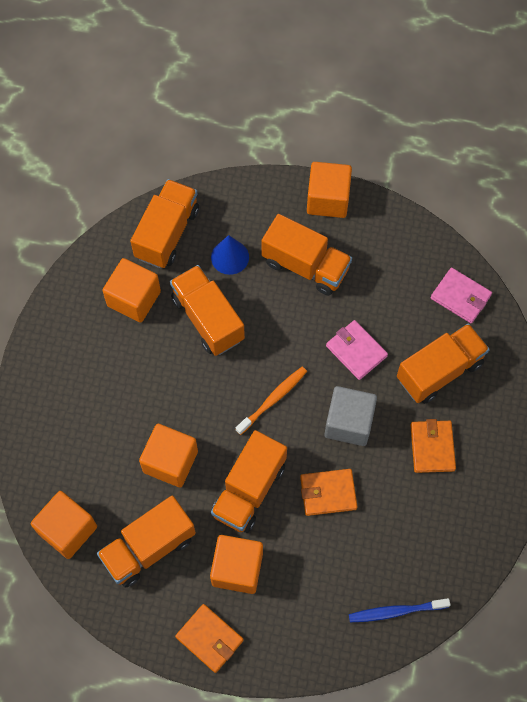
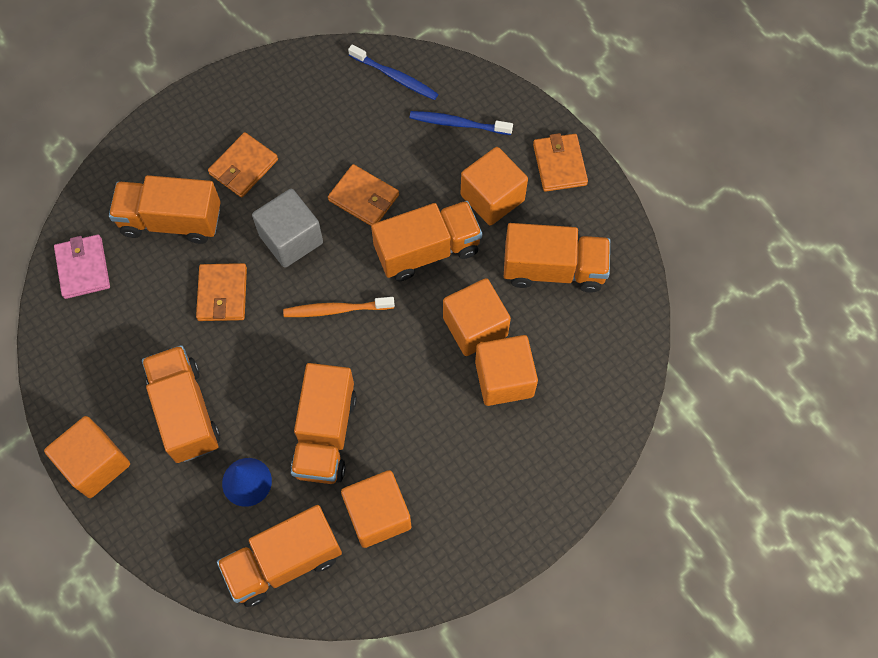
camera: 140 degrees left, 0 degrees up
orange cube [31,491,97,559] -> orange cube moved to [475,335,538,406]
pink wallet [326,320,388,380] -> orange wallet [196,263,247,321]
none -> blue toothbrush [409,111,513,135]

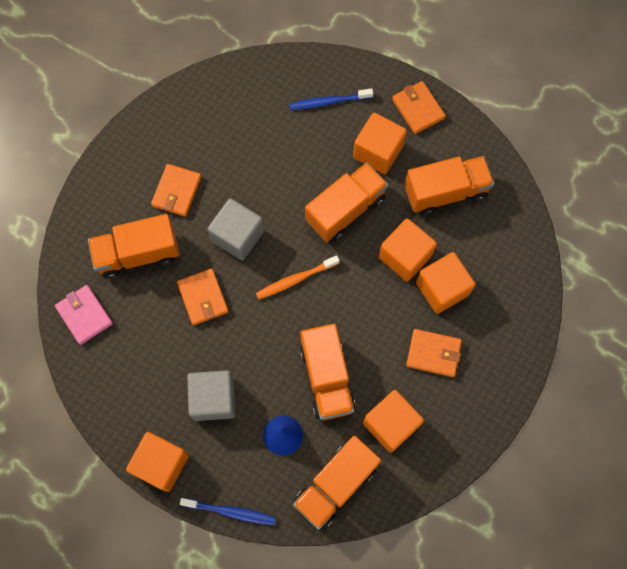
camera: 20 degrees left, 5 degrees up
orange truck [142,345,220,463] -> grey cube [187,370,235,421]
orange wallet [328,164,399,226] -> orange wallet moved to [406,329,462,377]
blue toothbrush [348,44,438,100] -> blue toothbrush moved to [180,498,276,525]

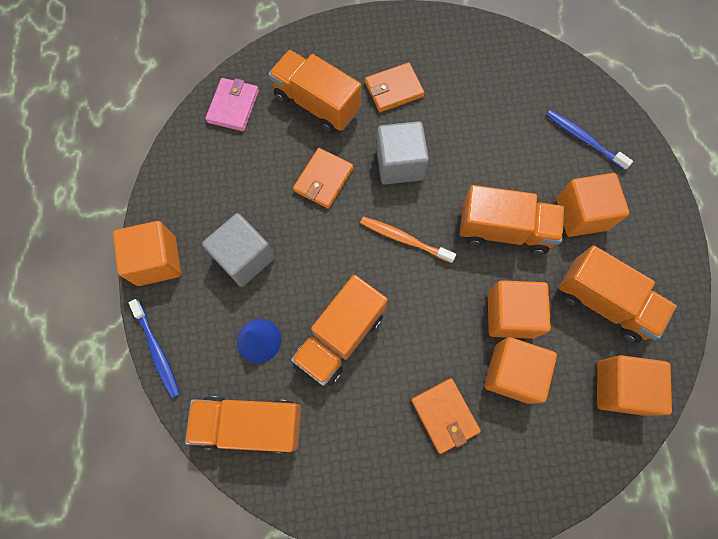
camera: 50 degrees right, 0 degrees up
orange cube [363,390,424,453] -> orange cube moved to [597,355,672,416]
orange wallet [392,81,446,134] -> none

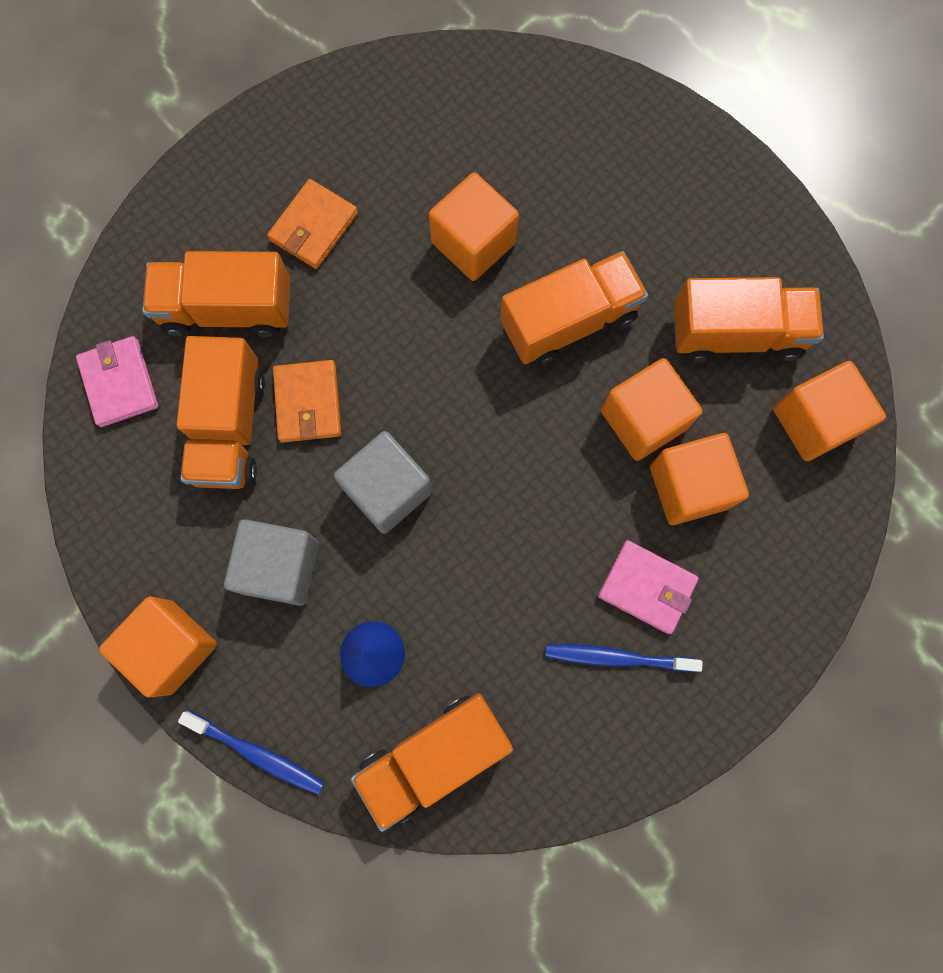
camera: 35 degrees left, 5 degrees up
orange truck [291,275,388,386] -> orange truck moved to [176,336,265,489]
orange toothbrush [360,216,456,263] -> none
grey cube [376,121,429,185] -> grey cube moved to [334,431,432,534]
orange wallet [411,378,481,454] -> pink wallet [598,540,699,634]
blue toothbrush [546,110,633,170] -> blue toothbrush moved to [545,644,703,672]
orange cube [556,173,629,237] -> orange cube moved to [429,172,519,281]

